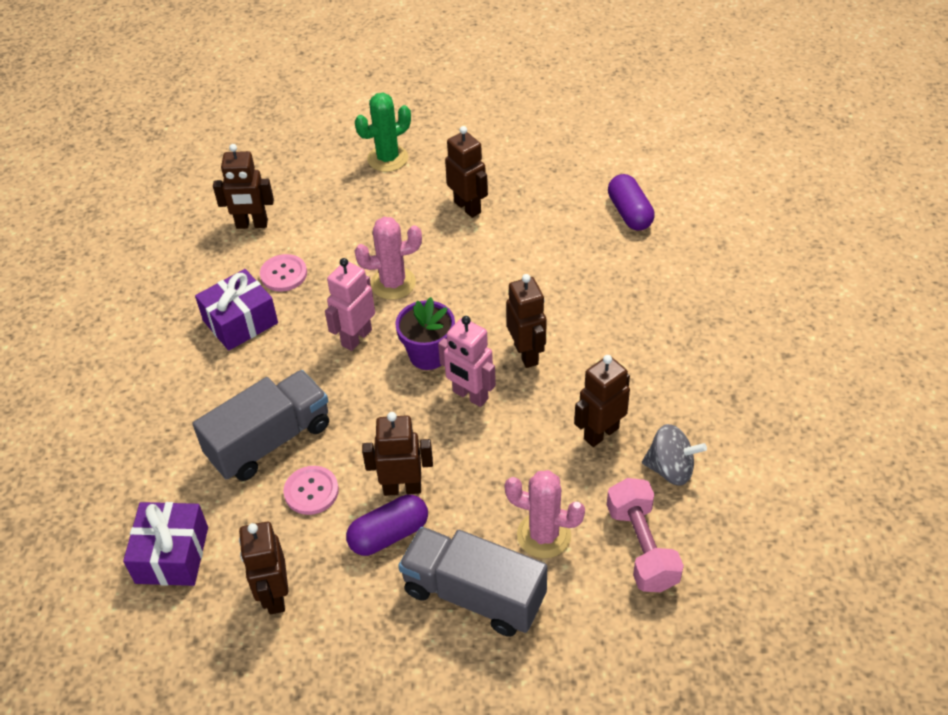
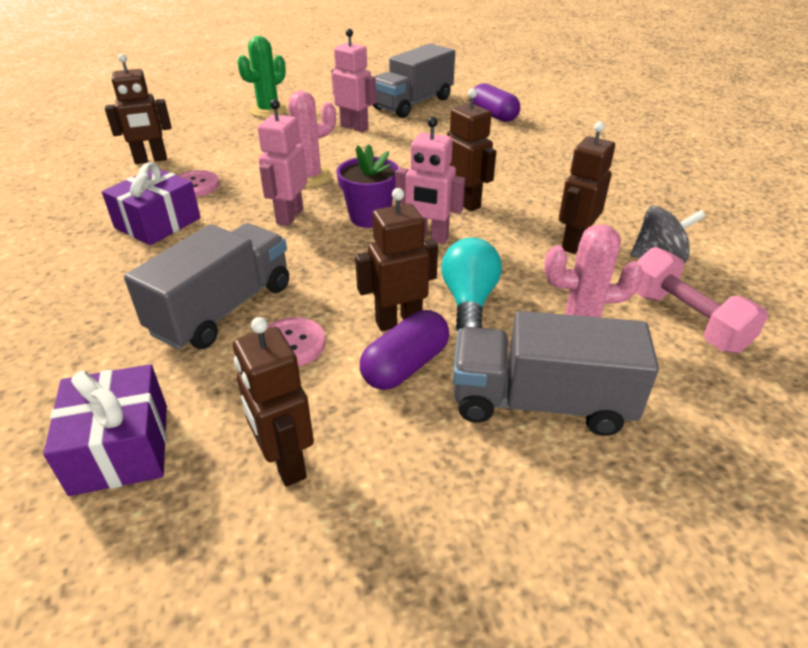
camera: 20 degrees left, 10 degrees down
brown robot [445,126,488,218] -> pink robot [331,29,376,132]
none -> grey truck [373,44,455,118]
none -> turquoise light bulb [441,238,502,331]

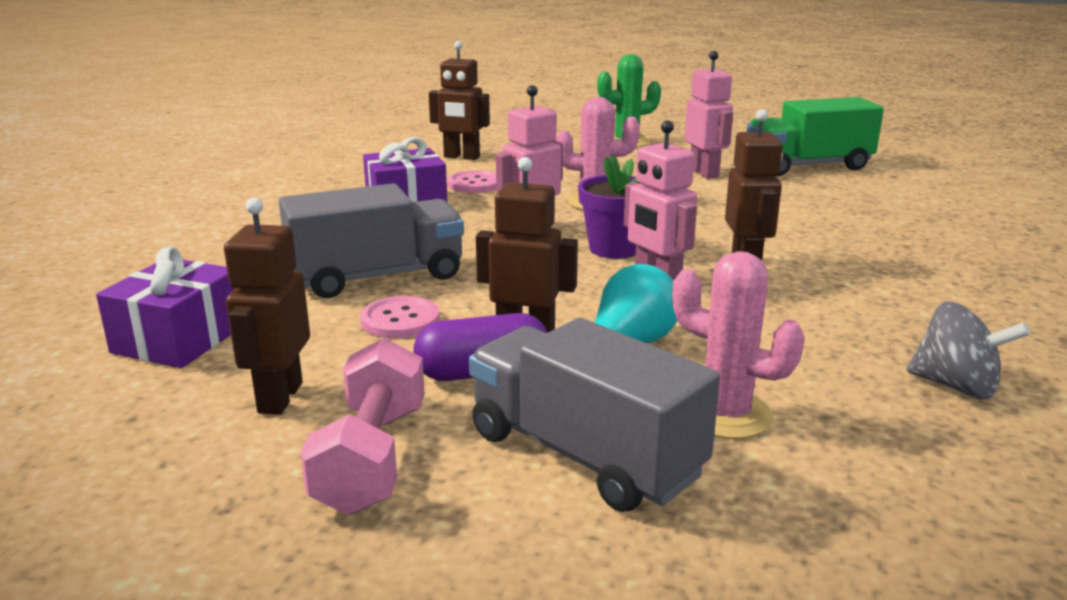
camera: 35 degrees right, 15 degrees down
grey truck [373,44,455,118] -> green truck [747,97,884,176]
purple capsule [470,83,520,122] -> none
brown robot [559,122,615,254] -> none
pink dumbbell [635,247,768,353] -> pink dumbbell moved to [300,338,425,515]

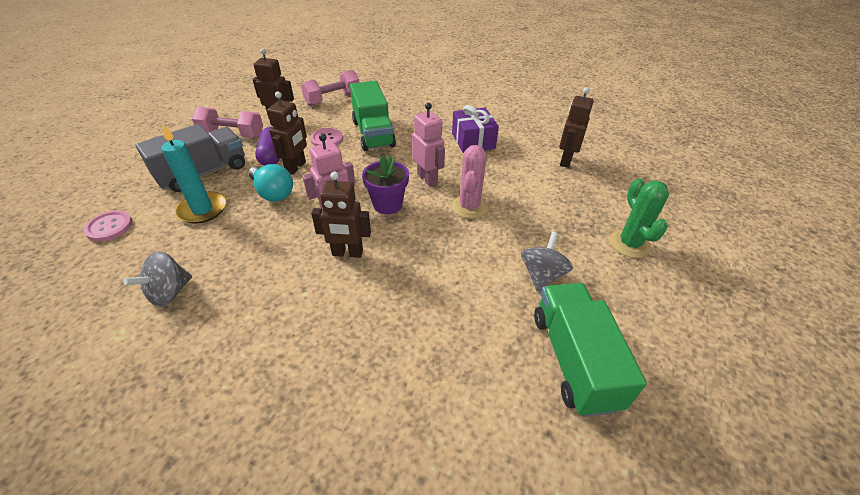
camera: 95 degrees right, 20 degrees up
purple gift [96,246,235,368] -> pink dumbbell [301,70,359,106]
grey truck [279,183,464,298] -> green truck [350,81,396,151]
pink button [448,170,496,193] -> pink button moved to [84,211,132,242]
pink cactus [672,251,805,439] -> turquoise candle [161,124,226,224]
pink robot [685,51,733,179] -> grey spinning top [521,232,573,291]

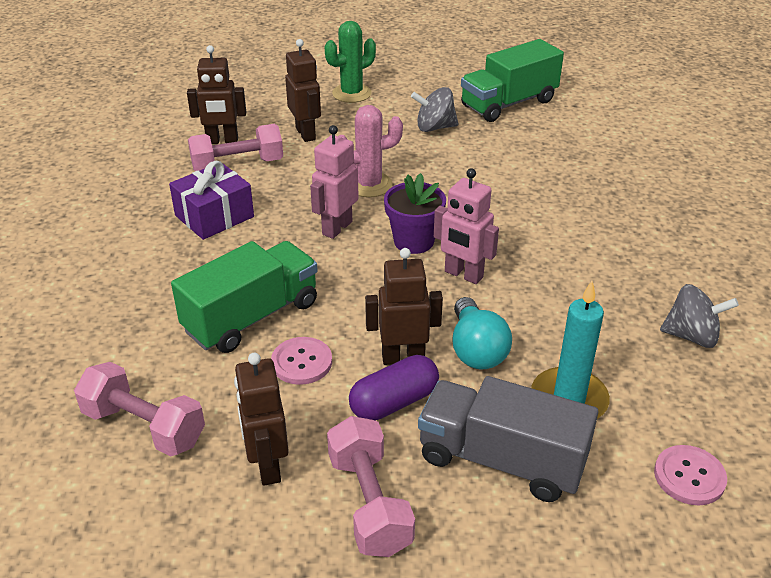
camera: 115 degrees left, 5 degrees down
turquoise light bulb [248,164,293,201] -> turquoise light bulb turned 150 degrees clockwise [453,297,512,369]
brown robot [311,172,371,258] -> brown robot moved to [285,39,321,142]
none -> pink dumbbell [188,124,283,171]

